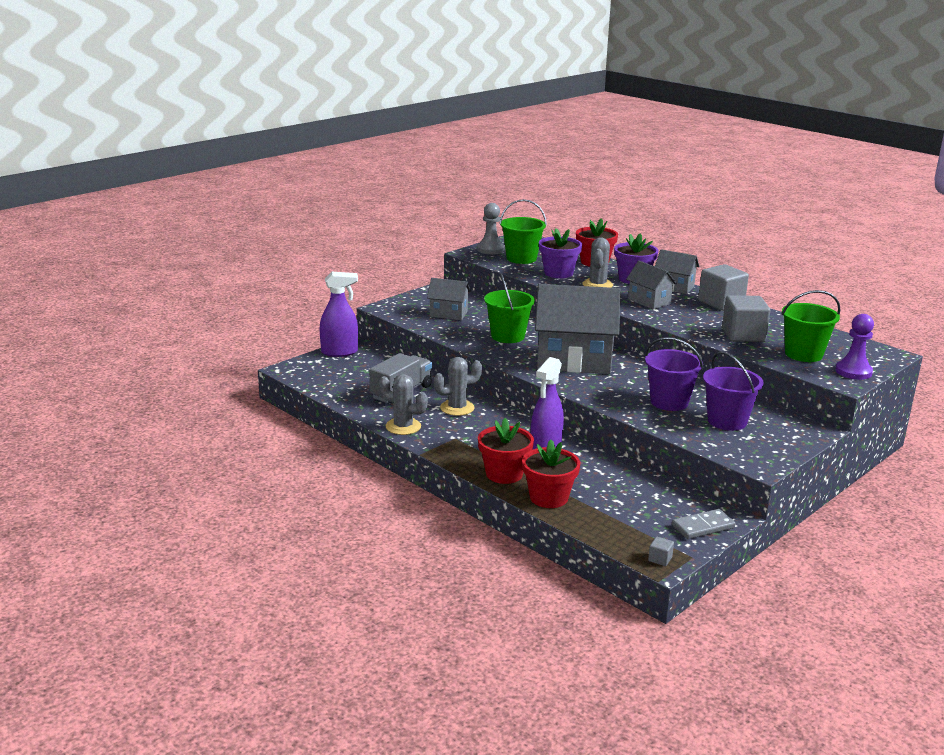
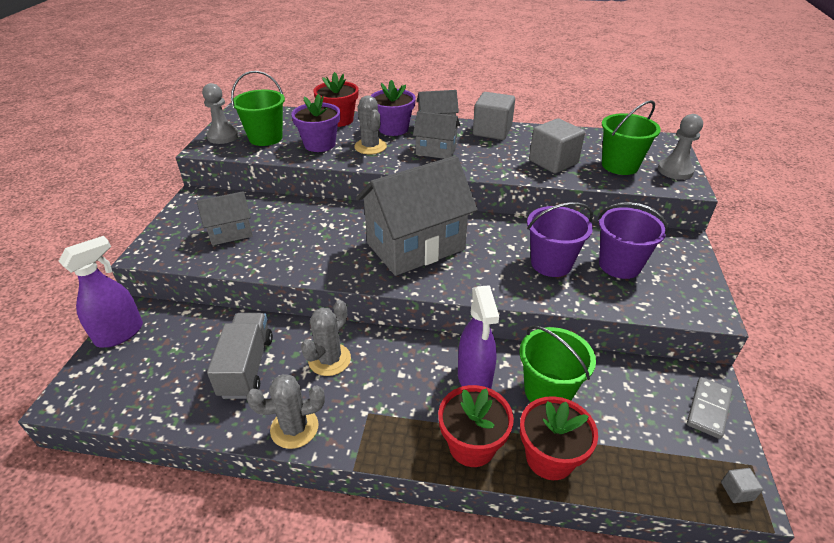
camera: 35 degrees left, 15 degrees up
green bucket [484,274,535,343] -> green bucket moved to [519,325,596,402]
purple pawn [835,314,874,380] -> grey pawn [658,114,703,180]

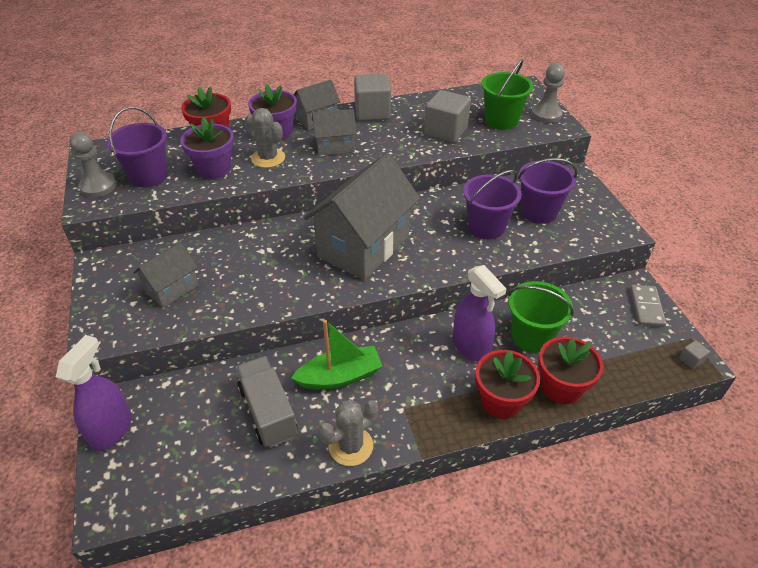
camera: 25 degrees left, 5 degrees up
green bucket [231,71,285,146] -> purple bucket [107,107,168,187]
grey cactus [301,300,351,376] -> green boat [291,320,382,390]

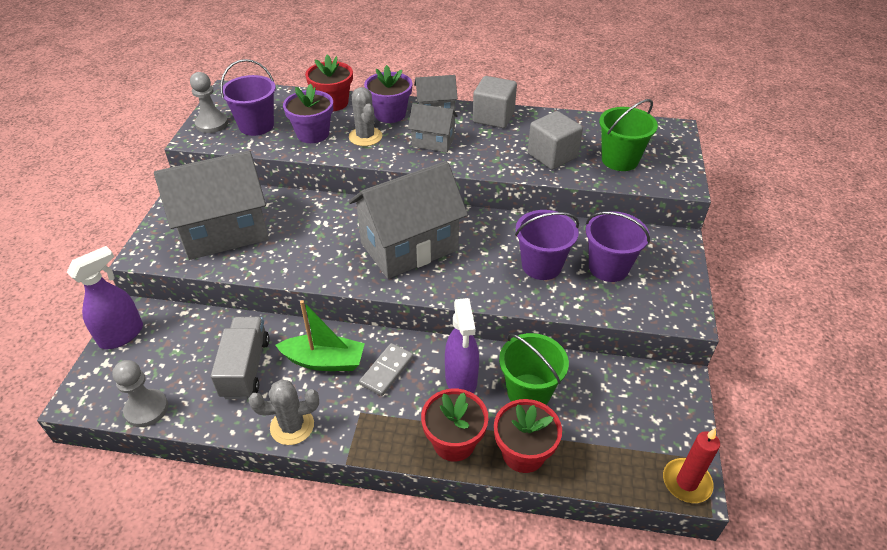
camera: 25 degrees right, 0 degrees up
grey house [133,243,199,308] -> grey house [154,150,269,260], size x1.98
grey pawn [531,64,565,123] -> grey pawn moved to [112,360,168,427]
grey domino [630,285,666,327] -> grey domino moved to [359,343,413,396]
grey cube [679,340,710,369] -> red candle [663,428,720,503]

